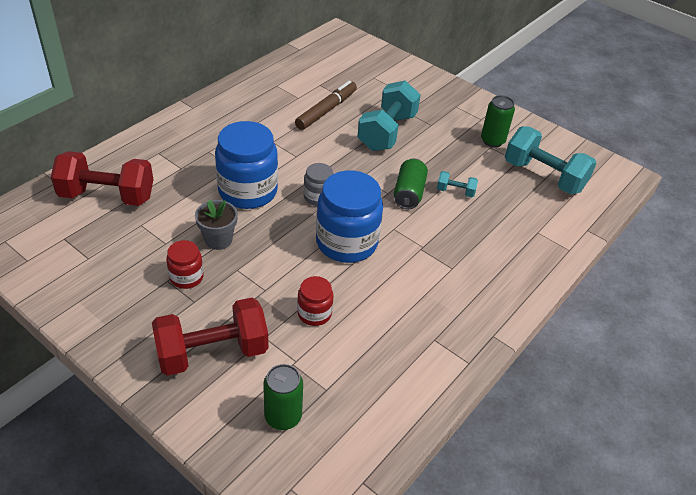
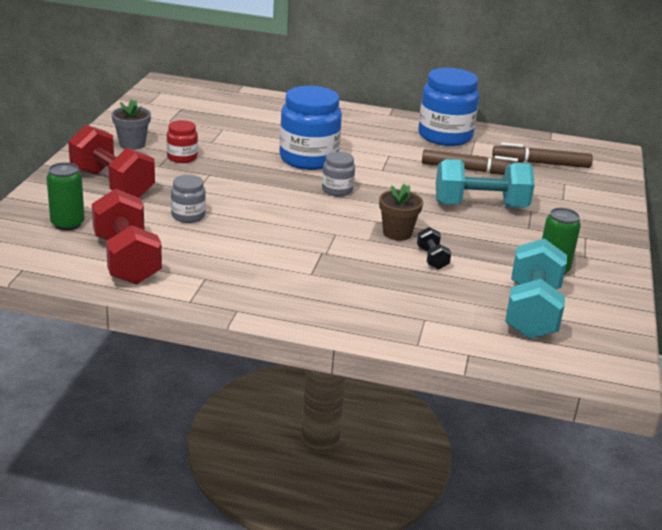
camera: 65 degrees right, 15 degrees down
red dumbbell [51,151,153,206] -> red dumbbell moved to [92,189,162,285]
grey flower pot [195,200,238,250] -> grey flower pot moved to [112,99,151,150]
red jar [297,276,333,326] -> grey jar [171,175,206,223]
blue jar [316,171,383,263] -> blue jar moved to [418,68,479,146]
green can [394,158,428,209] -> brown flower pot [379,184,423,241]
turquoise dumbbell [437,171,478,197] -> black dumbbell [417,227,451,270]
none -> brown marker [492,142,593,168]

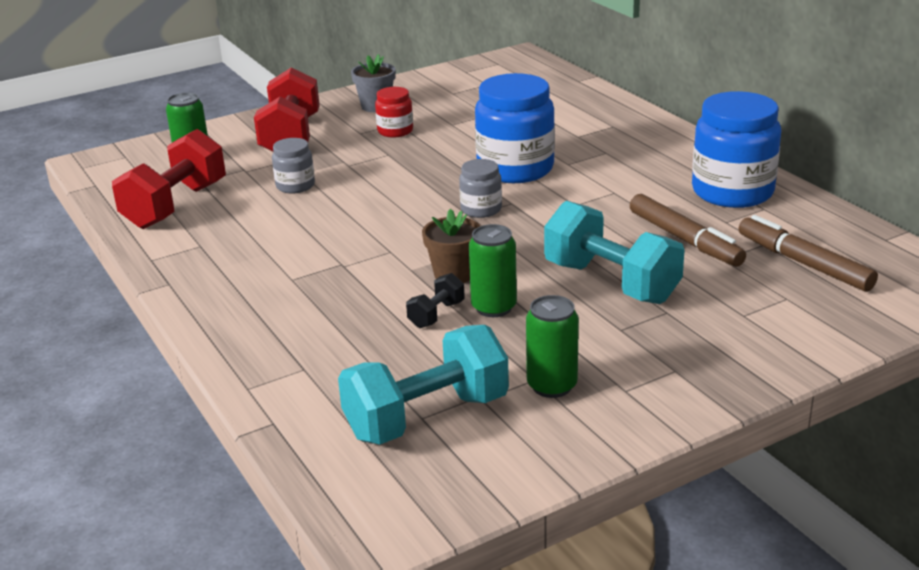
camera: 50 degrees right, 0 degrees up
none -> green can [469,224,517,317]

